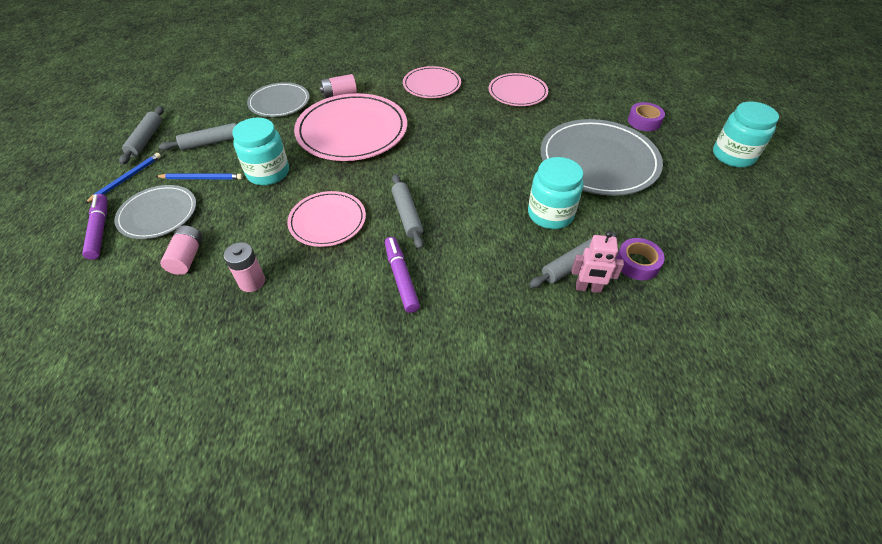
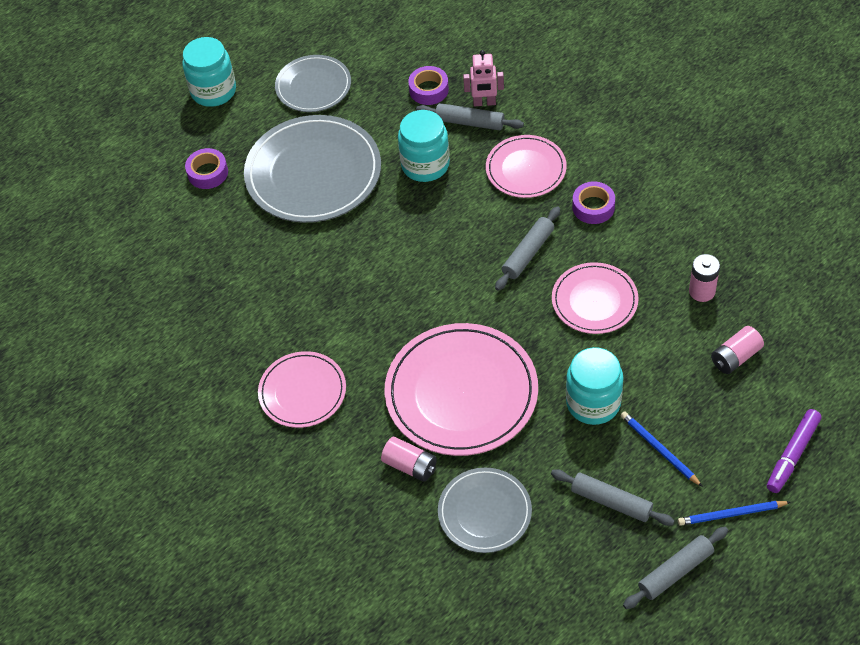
camera: 125 degrees left, 5 degrees up
grey plate [114,185,196,239] -> grey plate moved to [275,55,351,112]
purple marker [385,237,420,313] -> purple tape [572,182,615,224]
pink plate [489,73,548,106] -> pink plate moved to [486,135,567,198]
pink robot [572,231,624,293] -> pink robot turned 120 degrees clockwise [463,50,504,106]

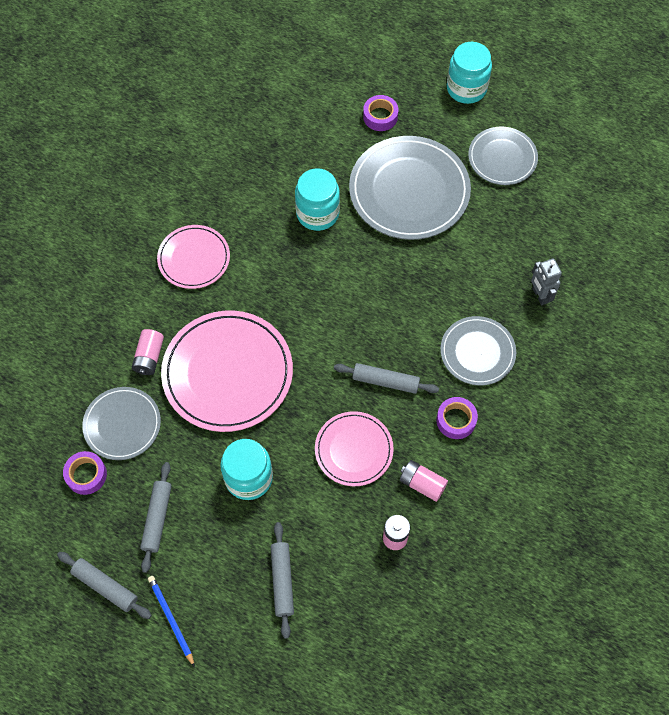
camera: 65 degrees right, 10 degrees up
turquoise jar [398,110,450,182] -> turquoise jar moved to [295,168,340,231]
purple tape [408,66,449,105] -> purple tape moved to [63,451,107,495]
grey rolling pin [416,103,524,130] -> grey rolling pin moved to [271,522,294,639]
pink robot [463,50,504,106] -> grey robot [531,258,562,305]
pink plate [486,135,567,198] -> grey plate [440,316,516,385]
blue pencil [621,411,703,487] -> none
pink battery [711,326,764,374] -> pink battery moved to [399,460,448,502]
purple marker [767,409,822,493] -> none

